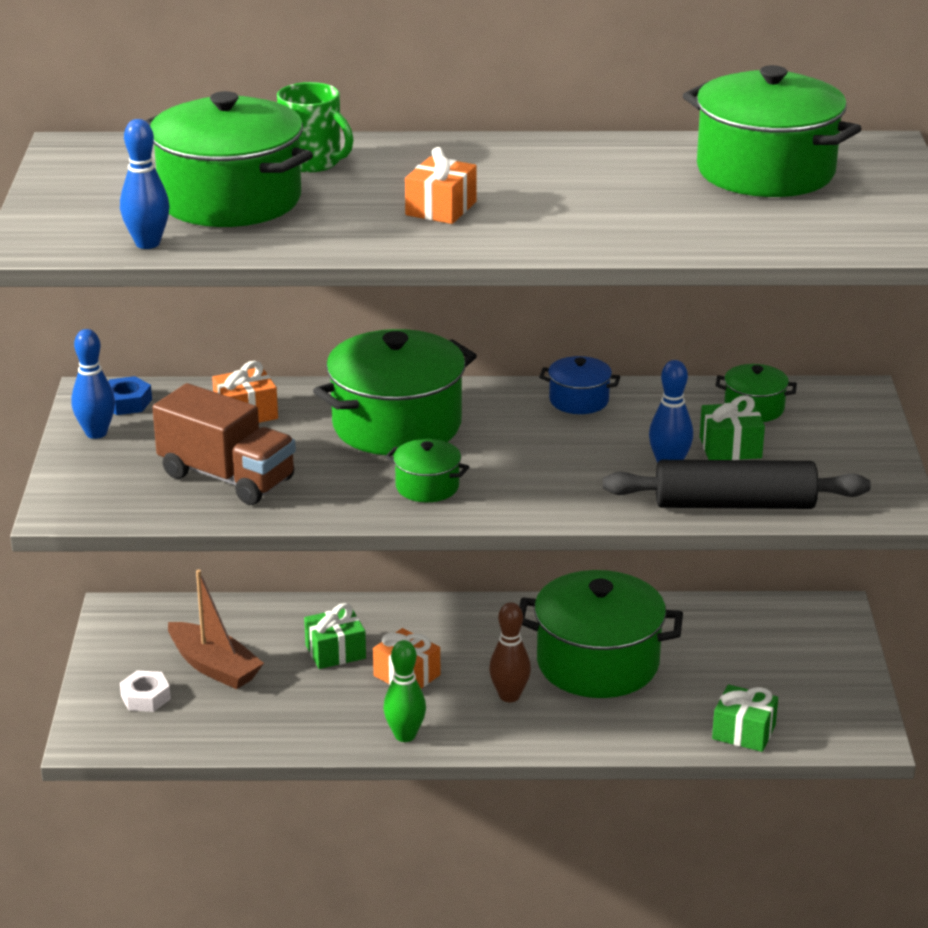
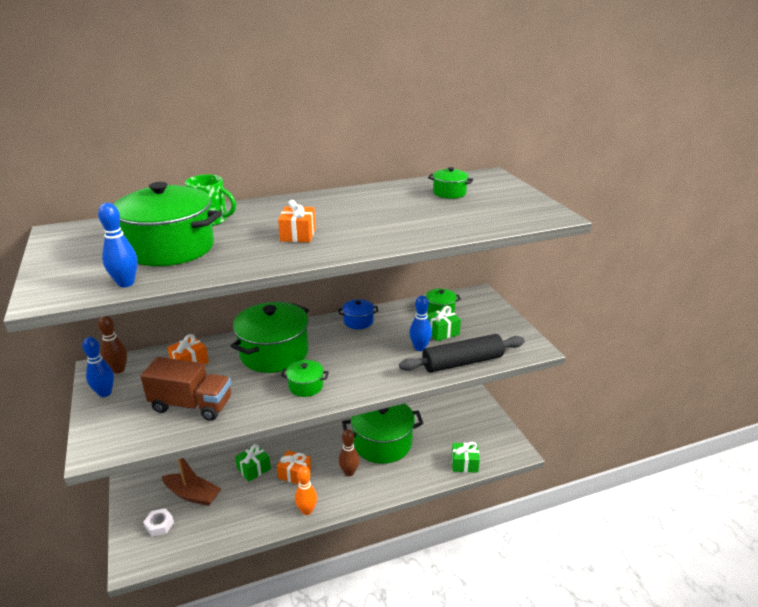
camera: 20 degrees left, 0 degrees up
blue nut [108,376,152,415] -> brown bowling pin [98,316,127,374]
green bowling pin [383,640,426,742] -> orange bowling pin [295,466,317,515]
green pot [683,65,862,197] -> green pot [428,167,473,199], size x0.47

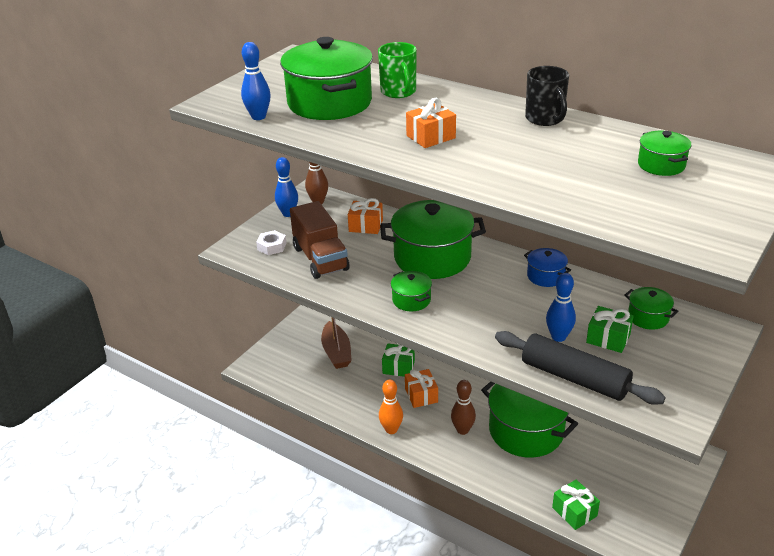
camera: 55 degrees right, 5 degrees up
white nut [143,508,174,536] -> white nut moved to [256,230,287,255]
none -> black mug [525,66,569,126]

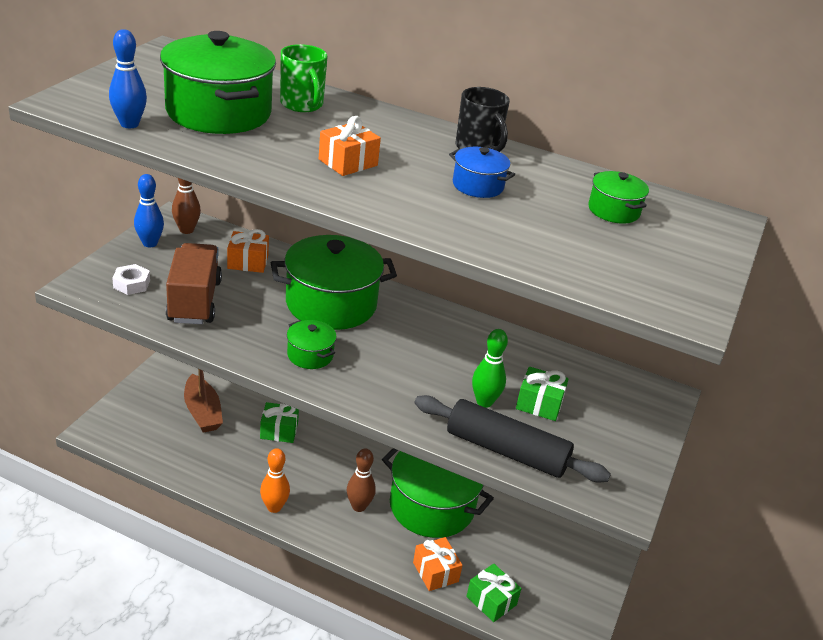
camera: 15 degrees left, 0 degrees up
brown truck [290,201,349,279] -> brown truck turned 150 degrees counterclockwise [166,243,222,324]
orange gift [405,369,438,408] -> orange gift moved to [413,537,463,591]
blue pot [524,248,571,287] -> blue pot moved to [449,147,515,198]
blue bowling pin [546,273,576,342] -> green bowling pin [472,329,508,408]
green pot [624,287,678,330] -> none

